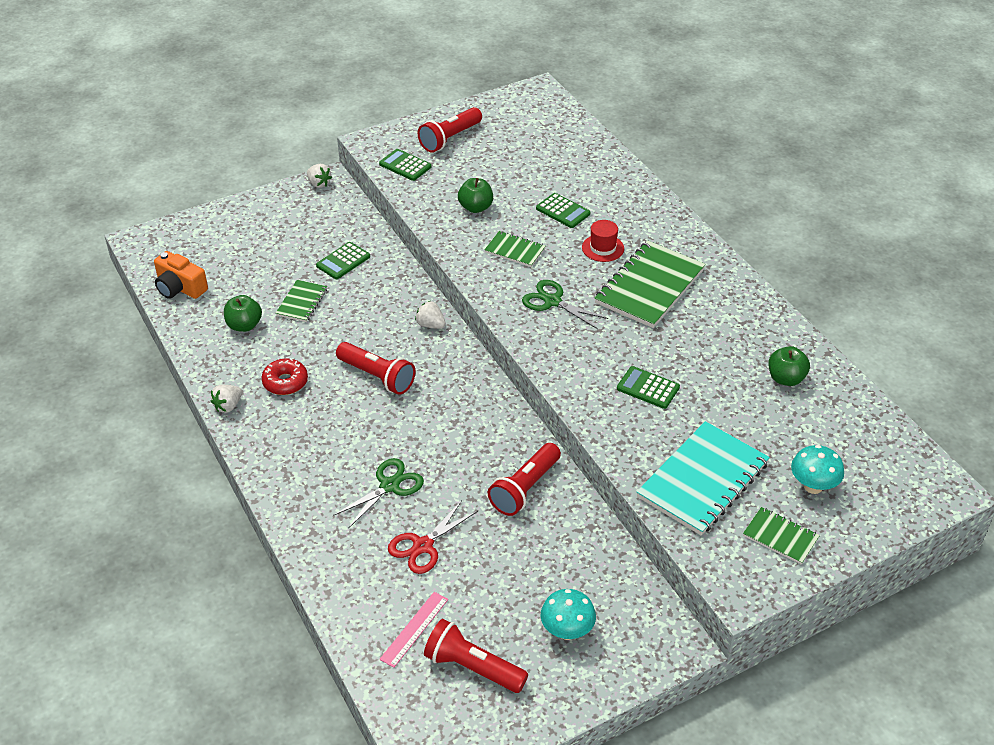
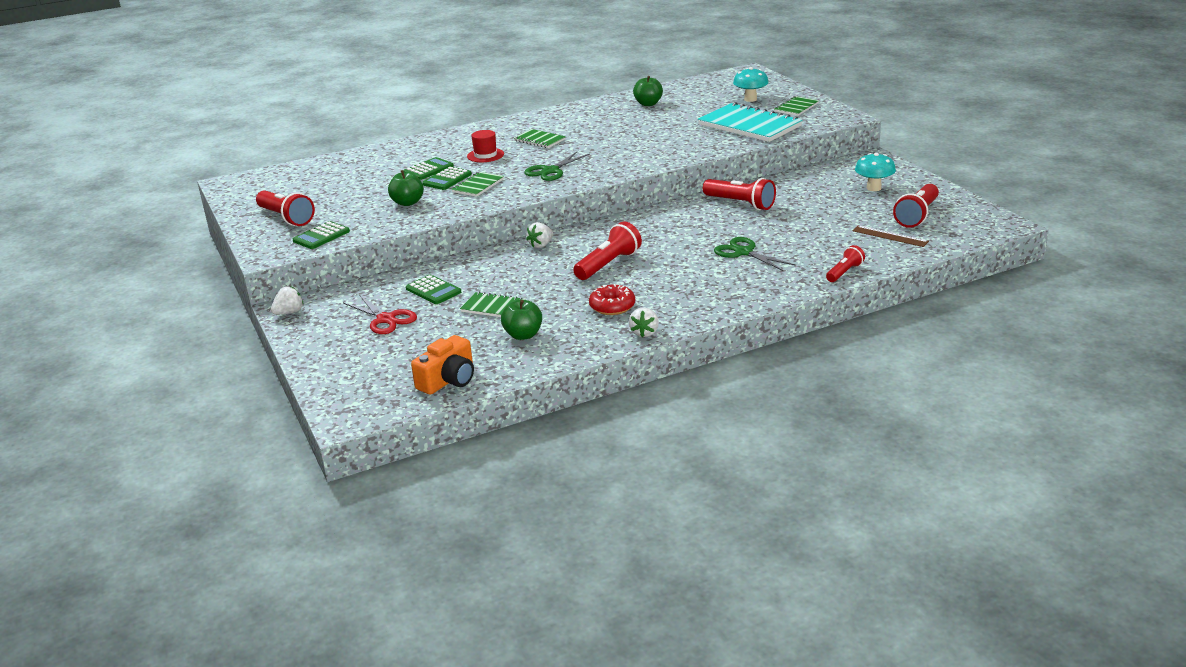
camera: 85 degrees left, 15 degrees down
white strawberry [211,385,242,413] -> white strawberry turned 60 degrees clockwise [629,307,659,338]
pink ruler [379,592,448,668] -> brown ruler [852,225,929,247]
red scissors [388,500,478,574] -> red scissors moved to [343,294,417,334]
green notebook [595,240,705,328] -> green notebook [514,129,566,148], size x0.51
green calculator [617,366,680,409] -> green calculator moved to [422,166,472,190]
none -> red flashlight [826,245,865,282]

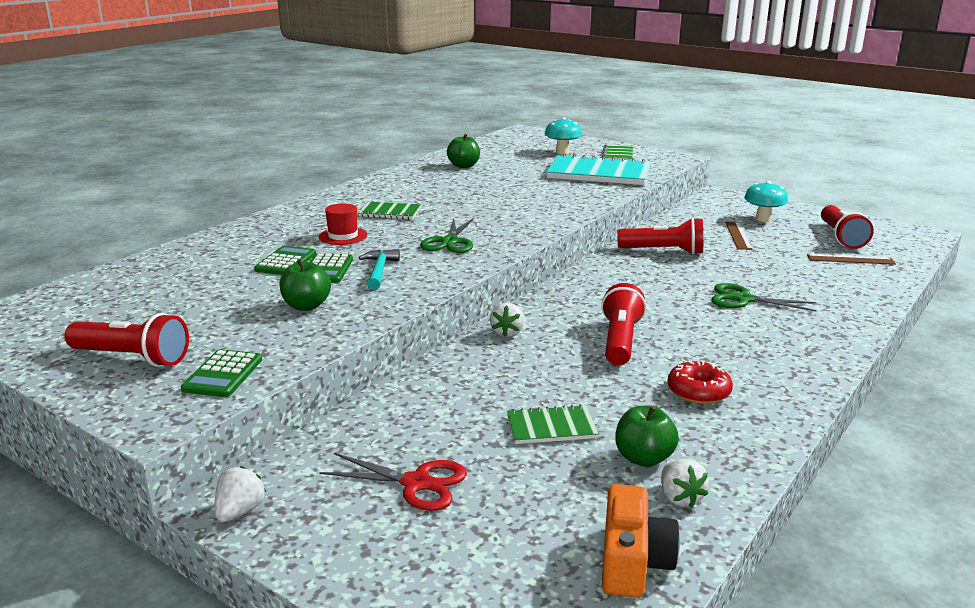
camera: 30 degrees left, 5 degrees down
green calculator [406,275,461,304] -> none
green notebook [451,172,504,197] -> turquoise hammer [359,249,400,290]
white strawberry [629,307,659,338] -> white strawberry moved to [661,459,709,508]
red flashlight [826,245,865,282] -> none
none -> brown ruler [725,222,752,250]

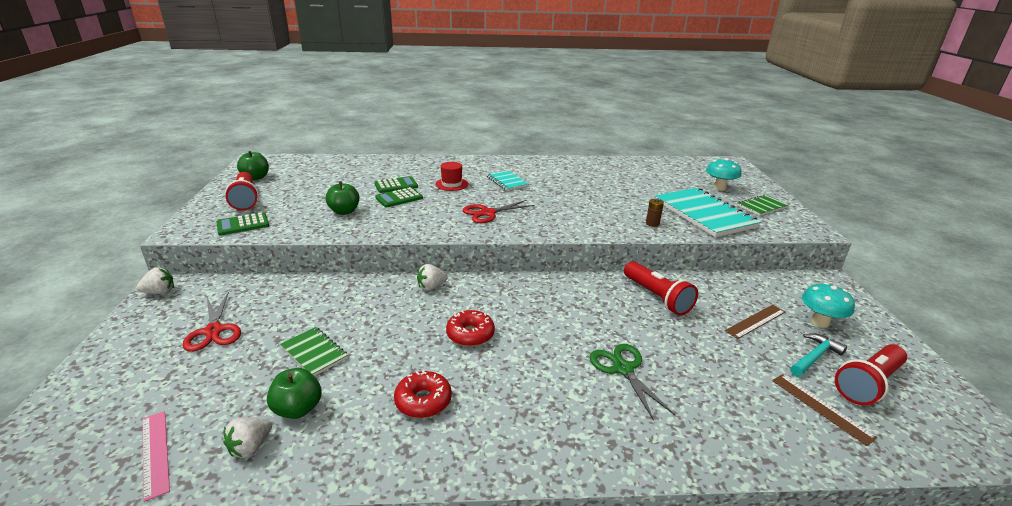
camera: 50 degrees right, 5 degrees up
green notebook [358,202,421,219] -> turquoise notebook [487,170,528,191]
turquoise hammer [359,249,400,290] -> turquoise hammer moved to [790,333,847,377]
green scissors [420,218,474,253] -> red scissors [463,200,535,223]
green apple [447,134,480,168] -> green apple moved to [237,151,269,180]
red flashlight [601,283,646,366] -> red donut [446,310,495,347]
orange camera [602,484,680,598] -> pink ruler [142,411,170,502]
none -> brown battery [646,199,664,227]

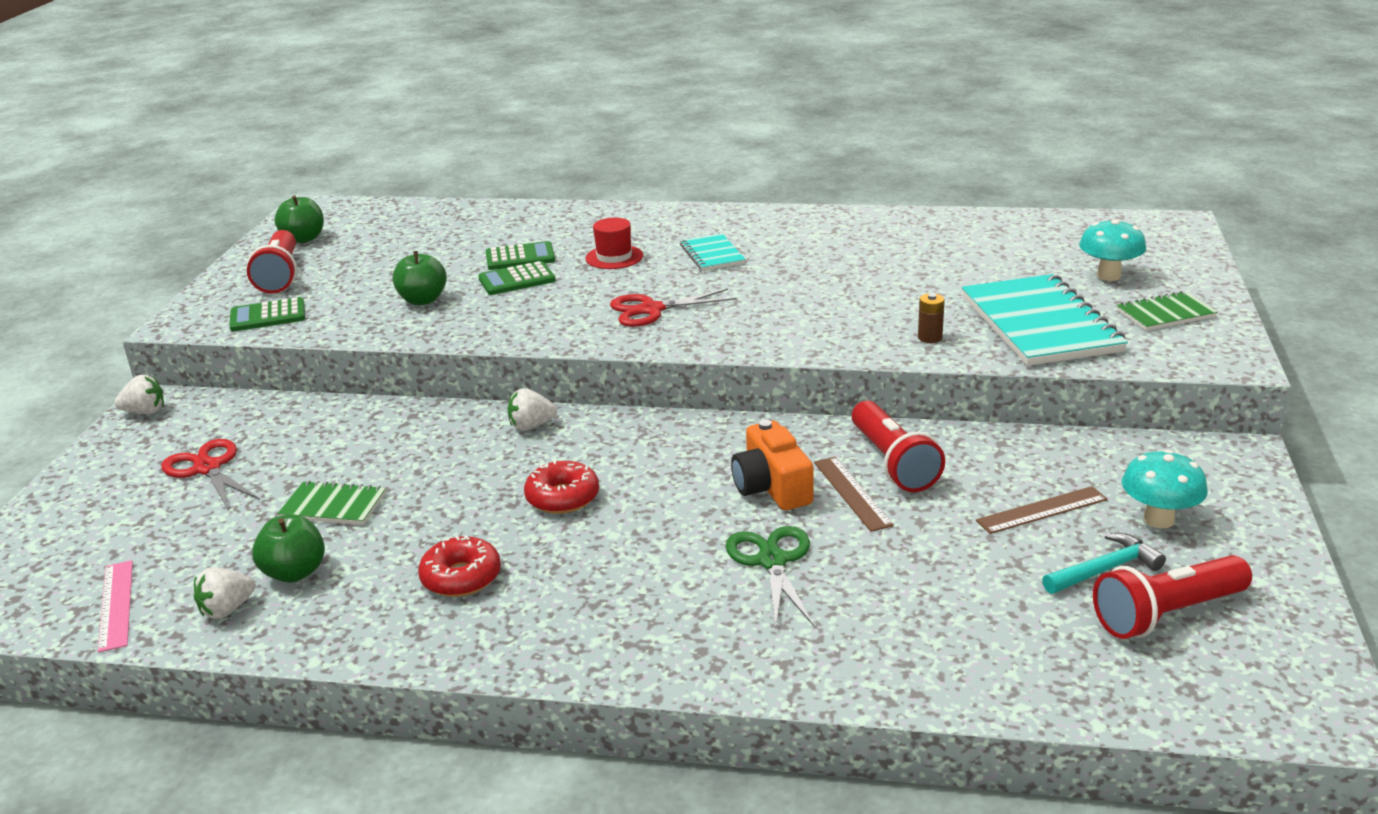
camera: 15 degrees right, 0 degrees up
red scissors [183,292,241,352] -> red scissors turned 150 degrees clockwise [161,439,260,511]
green notebook [280,327,348,376] -> green notebook turned 45 degrees counterclockwise [278,480,386,525]
brown ruler [772,374,878,446] -> brown ruler moved to [814,457,894,532]
none -> orange camera [731,420,813,510]

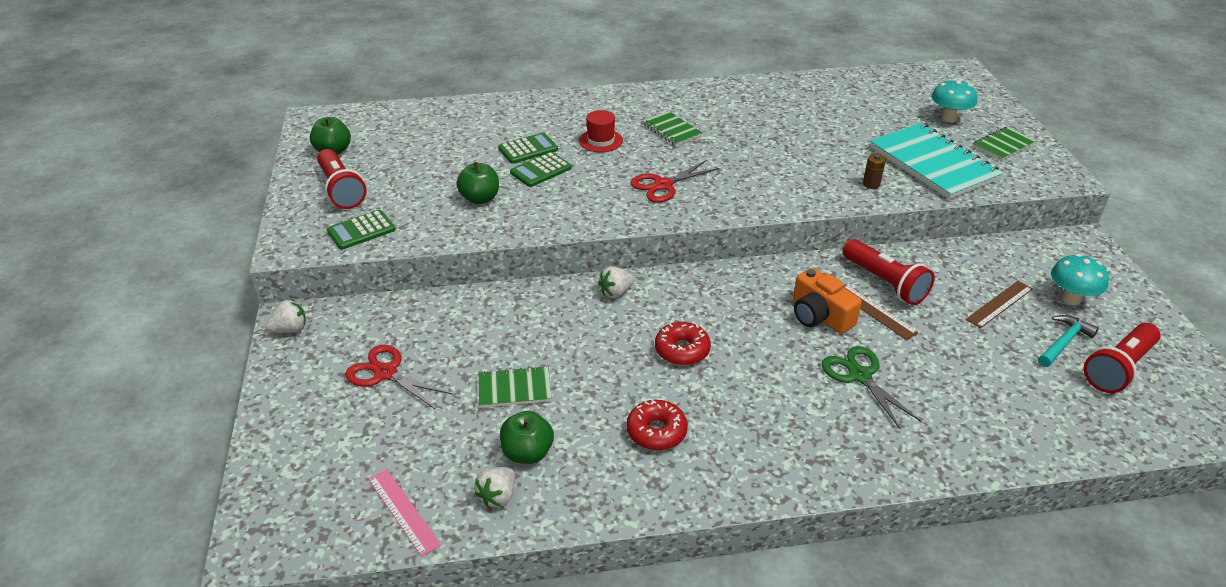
camera: 20 degrees left, 10 degrees up
turquoise notebook [680,233,746,271] -> green notebook [643,111,702,146]

